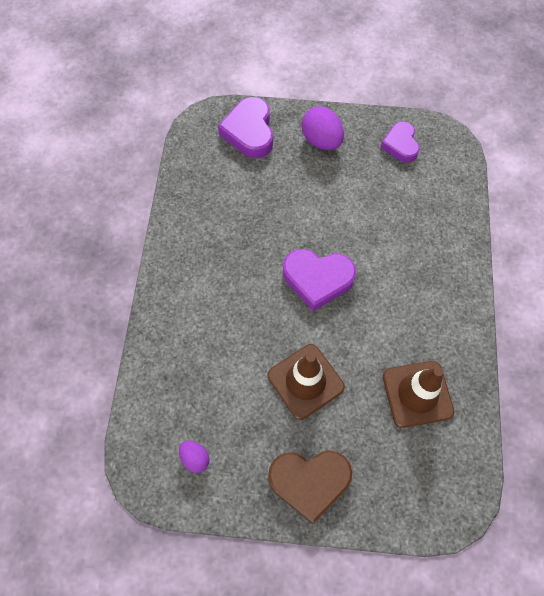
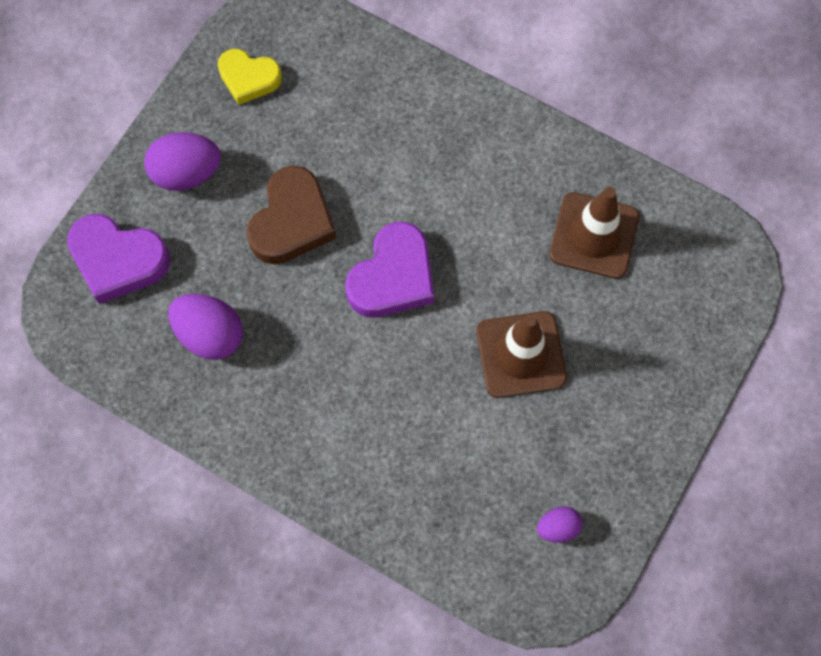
camera: 65 degrees left, 5 degrees up
brown heart [268,450,352,524] -> brown heart moved to [246,165,336,264]
purple heart [381,122,420,163] -> yellow heart [218,49,282,105]
none -> purple egg [168,294,243,360]

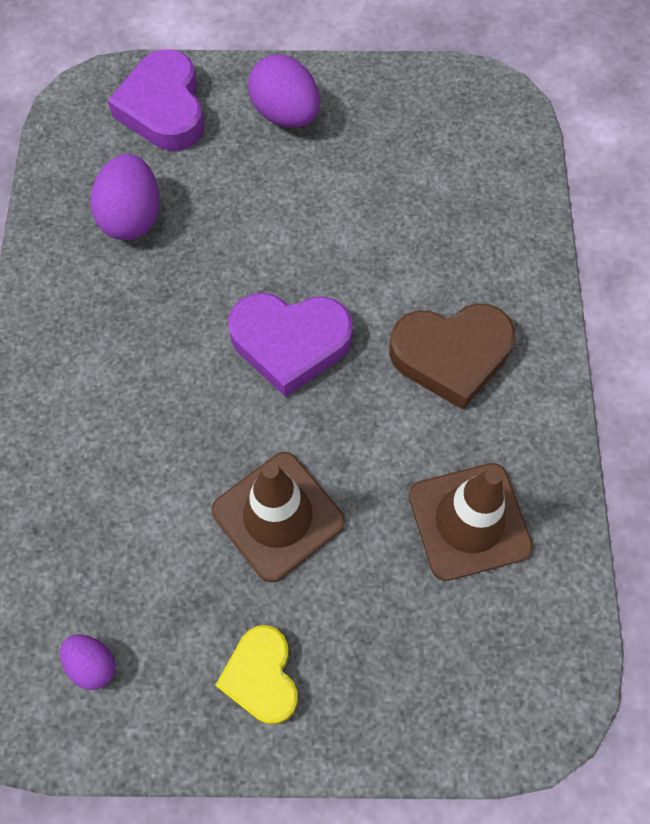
camera: 60 degrees right, 5 degrees down
yellow heart [218,49,282,105] -> yellow heart moved to [215,625,298,724]
brown heart [246,165,336,264] -> brown heart moved to [389,303,515,410]

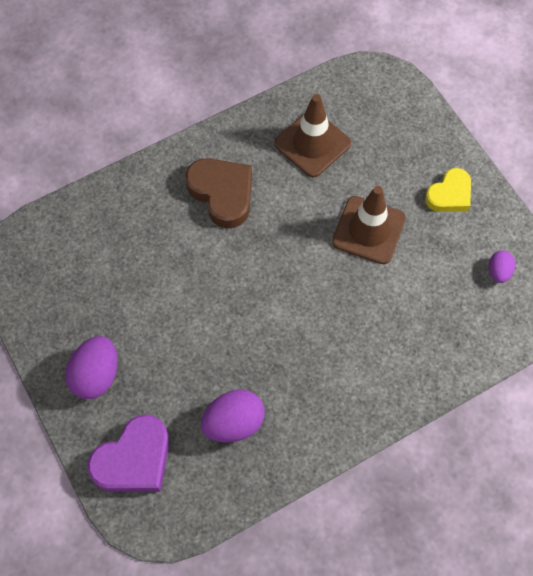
camera: 120 degrees left, 0 degrees up
purple heart [228,293,353,397] -> none

